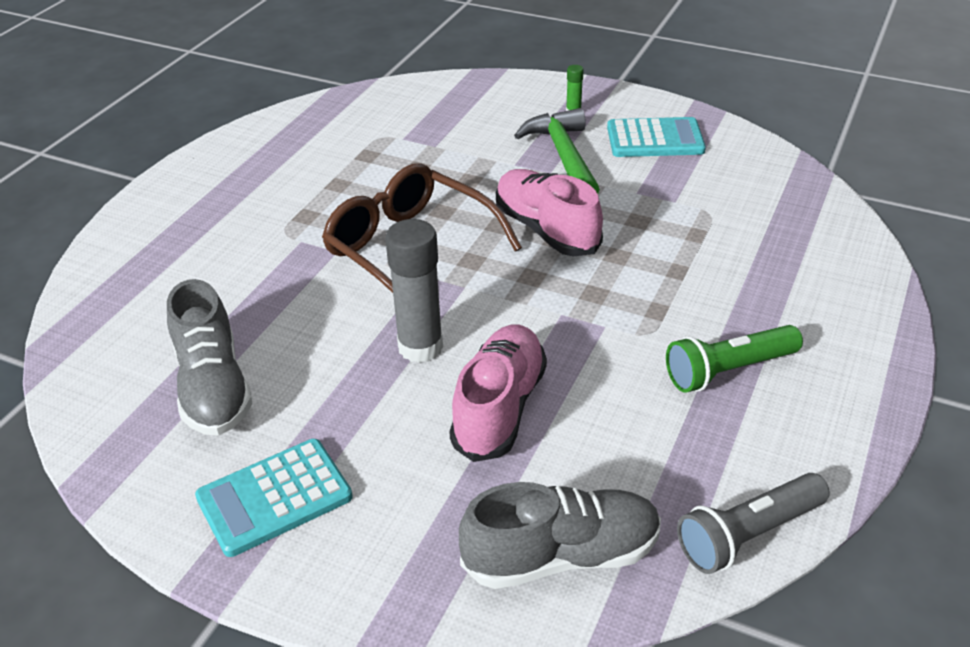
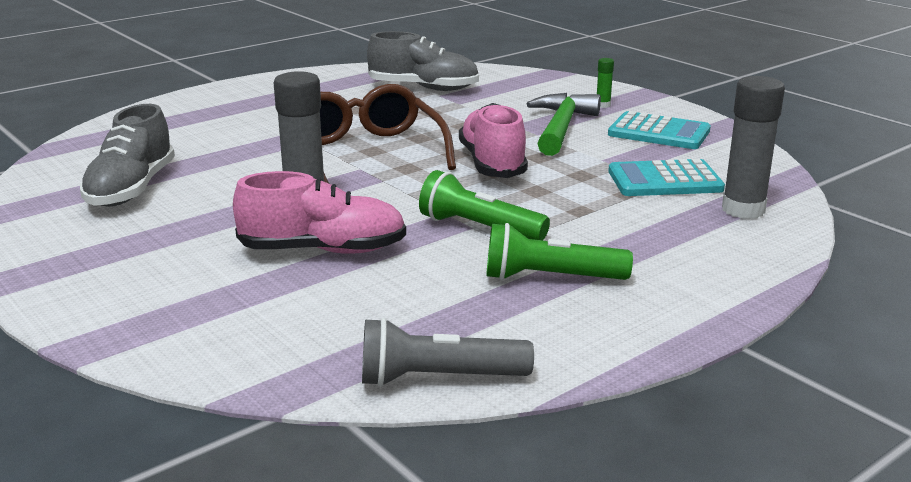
camera: 25 degrees right, 15 degrees down
turquoise calculator [195,439,353,557] -> turquoise calculator moved to [608,159,725,196]
pink shoe [449,325,547,462] -> pink shoe turned 45 degrees clockwise [233,171,406,254]
grey shoe [459,482,661,589] -> grey shoe moved to [367,31,479,91]
none -> green flashlight [419,170,550,240]
none -> grey glue stick [722,76,785,219]

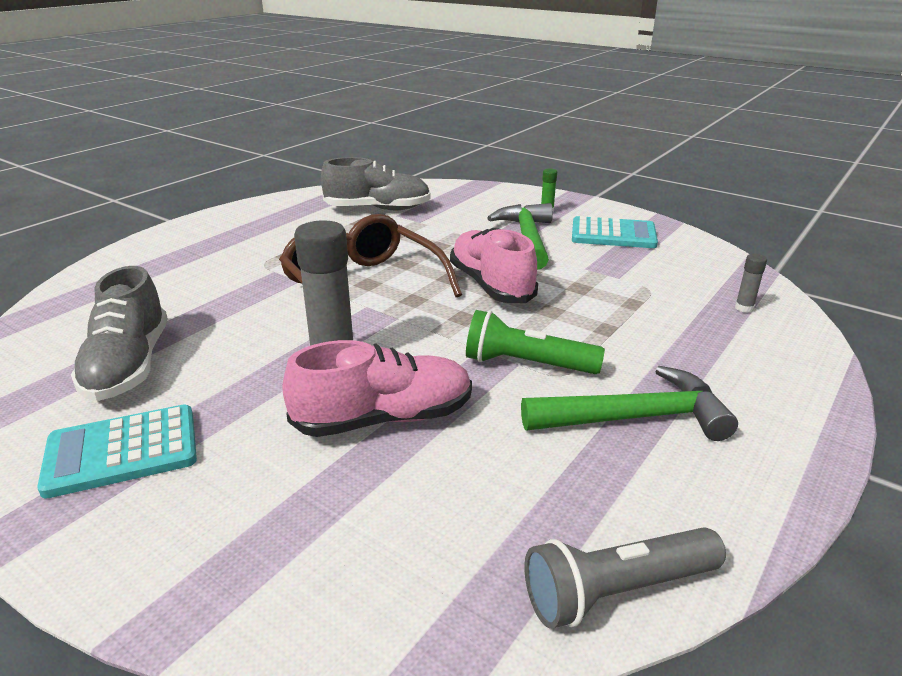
camera: 15 degrees left, 5 degrees up
green flashlight [486,223,633,280] -> green hammer [521,366,738,441]
turquoise calculator [608,159,725,196] -> turquoise calculator moved to [37,404,197,499]
grey glue stick [722,76,785,219] -> grey glue stick [735,254,767,313], size x0.46

